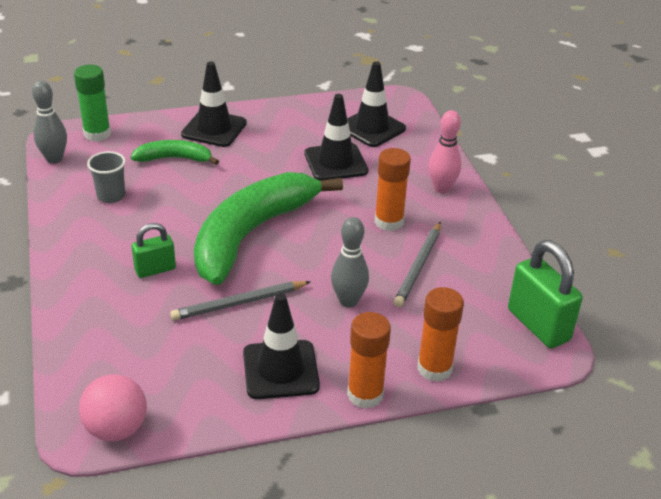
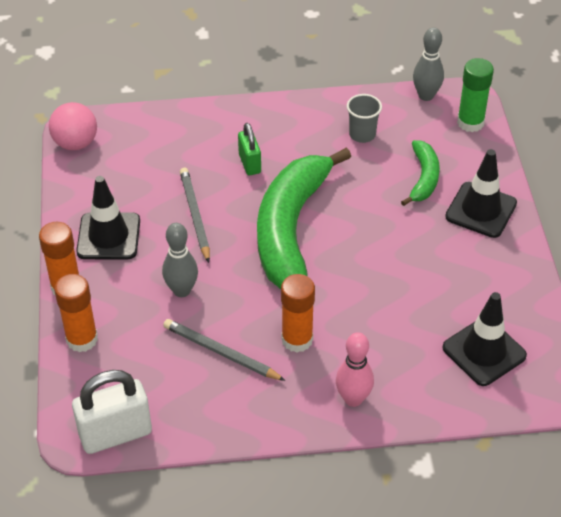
camera: 100 degrees right, 10 degrees up
green banana [194,172,343,285] -> green banana turned 120 degrees counterclockwise [257,148,351,289]
black traffic cone [305,94,368,181] -> none
green padlock [508,240,583,348] -> white padlock [72,370,152,454]

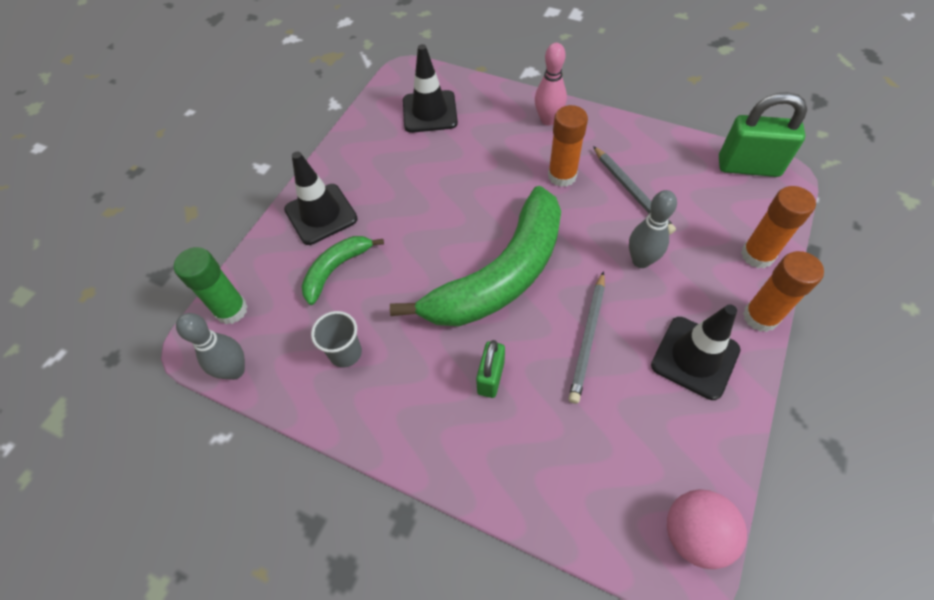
camera: 145 degrees left, 10 degrees up
white padlock [72,370,152,454] -> green padlock [719,92,807,177]

